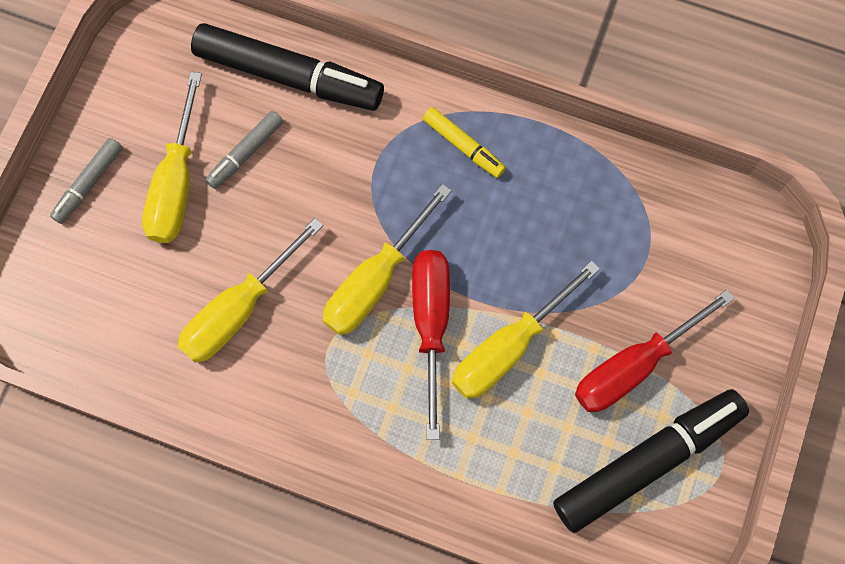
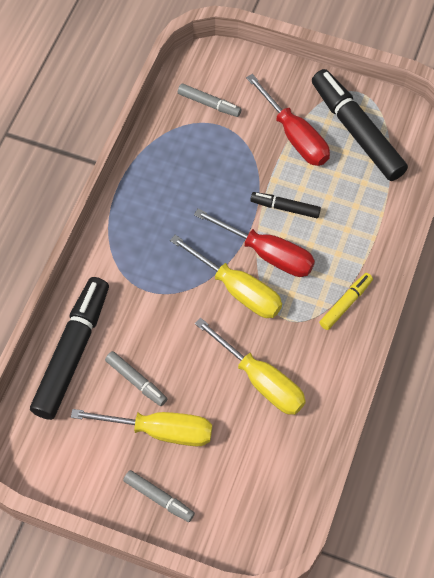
camera: 90 degrees left, 10 degrees down
red screwdriver [412,250,450,440] -> red screwdriver turned 150 degrees counterclockwise [194,208,315,277]
yellow marker [423,107,506,178] -> yellow marker moved to [319,273,373,330]
yellow screwdriver [452,261,600,399] -> black marker [250,192,321,218]
none -> grey marker [178,83,242,117]

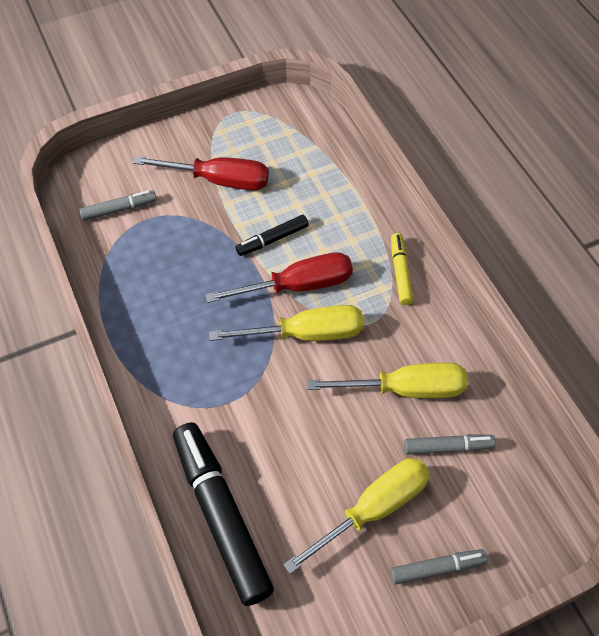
camera: 45 degrees left, 5 degrees down
grey marker [105,351,167,406] -> grey marker moved to [404,434,496,455]
black marker [312,69,408,181] -> none

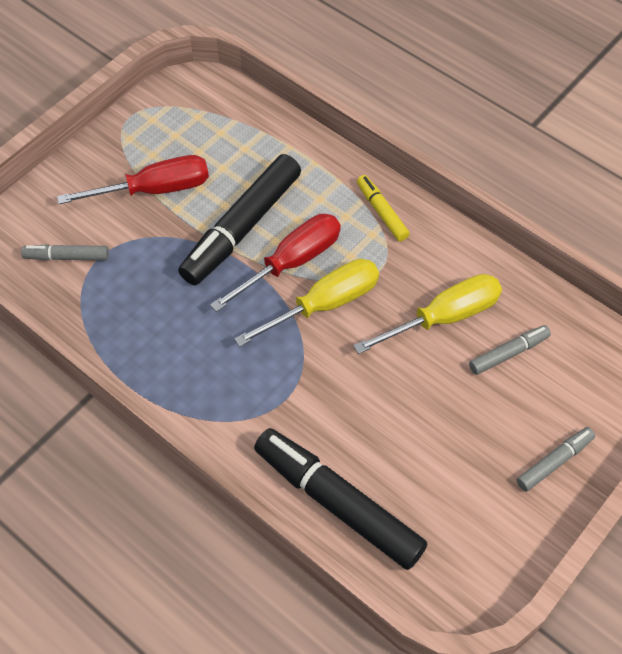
camera: 25 degrees left, 0 degrees up
grey marker [79,190,157,221] -> grey marker turned 135 degrees counterclockwise [21,244,109,261]
black marker [235,215,309,256] -> black marker [178,154,301,285], size x2.03
yellow screwdriver [283,458,430,574] -> none

